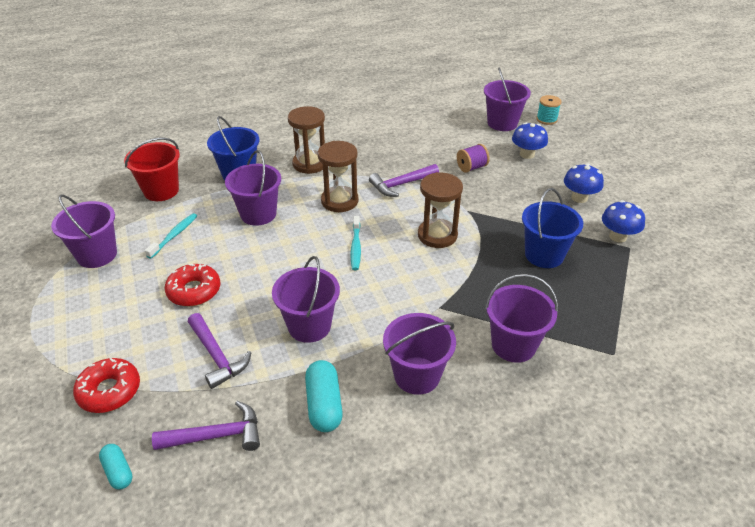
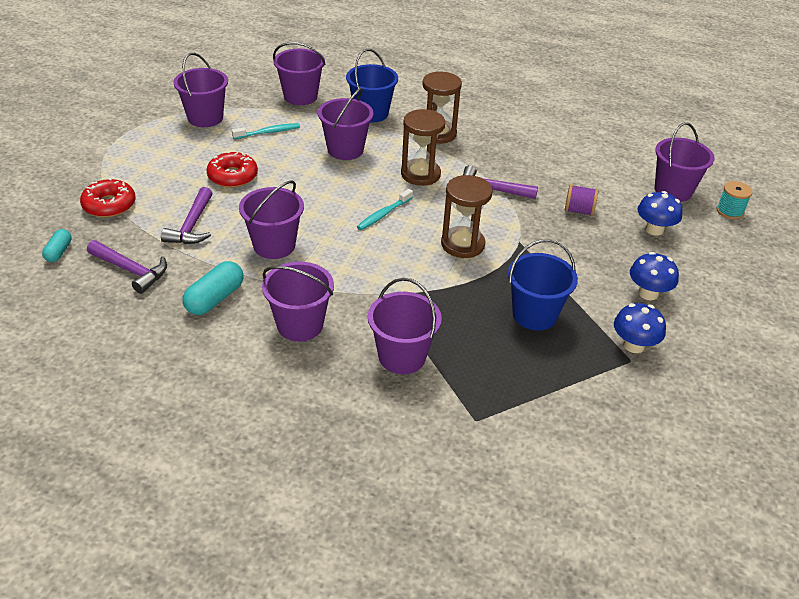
camera: 40 degrees right, 0 degrees up
red bucket [124,137,180,201] -> purple bucket [273,42,326,105]

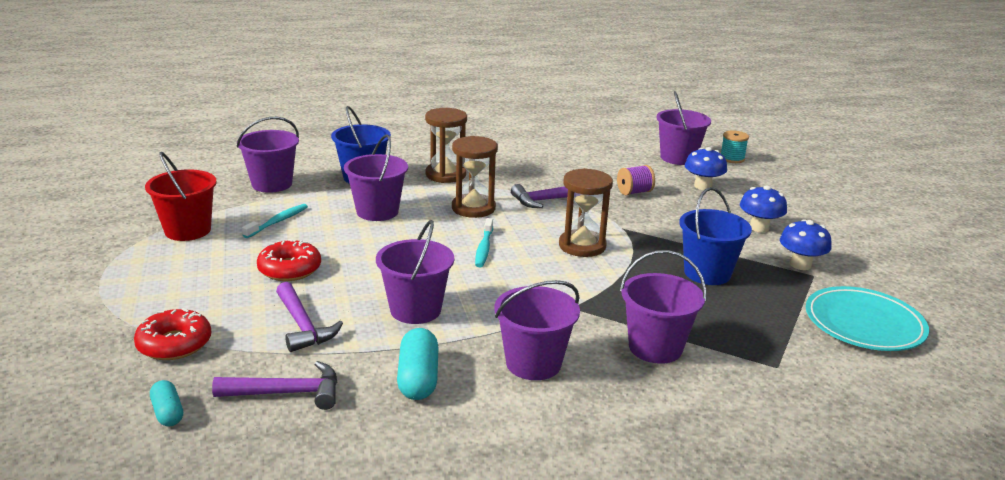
camera: 35 degrees left, 15 degrees down
purple bucket [173,53,228,127] -> red bucket [145,152,217,241]
none -> turquoise plate [806,286,929,351]

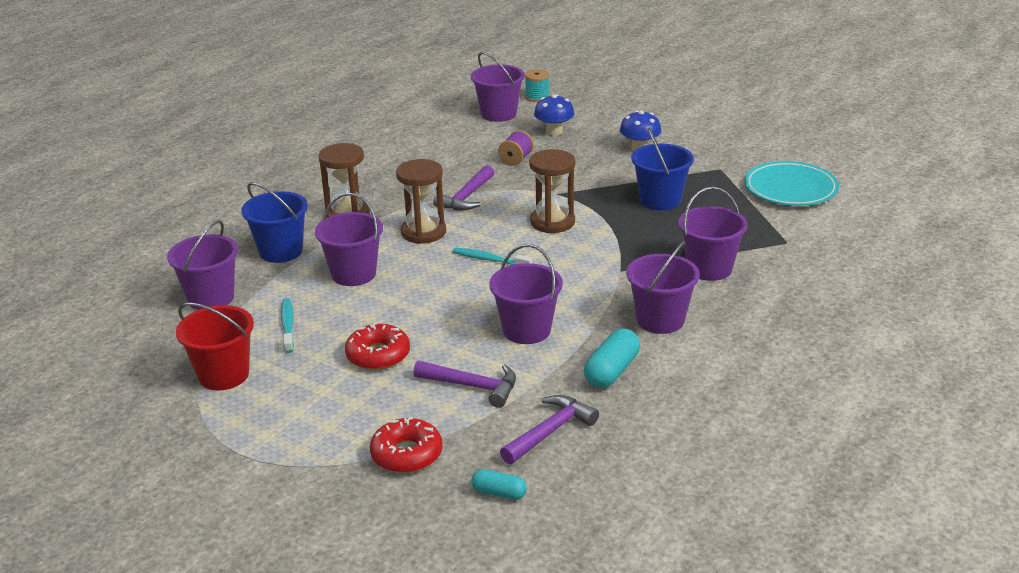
camera: 40 degrees left, 5 degrees up
turquoise capsule [397,328,438,400] -> turquoise capsule turned 75 degrees clockwise [584,328,640,388]
turquoise toothbrush [475,218,493,267] -> turquoise toothbrush turned 150 degrees clockwise [453,248,532,265]
blue mushroom [780,219,832,270] -> none

